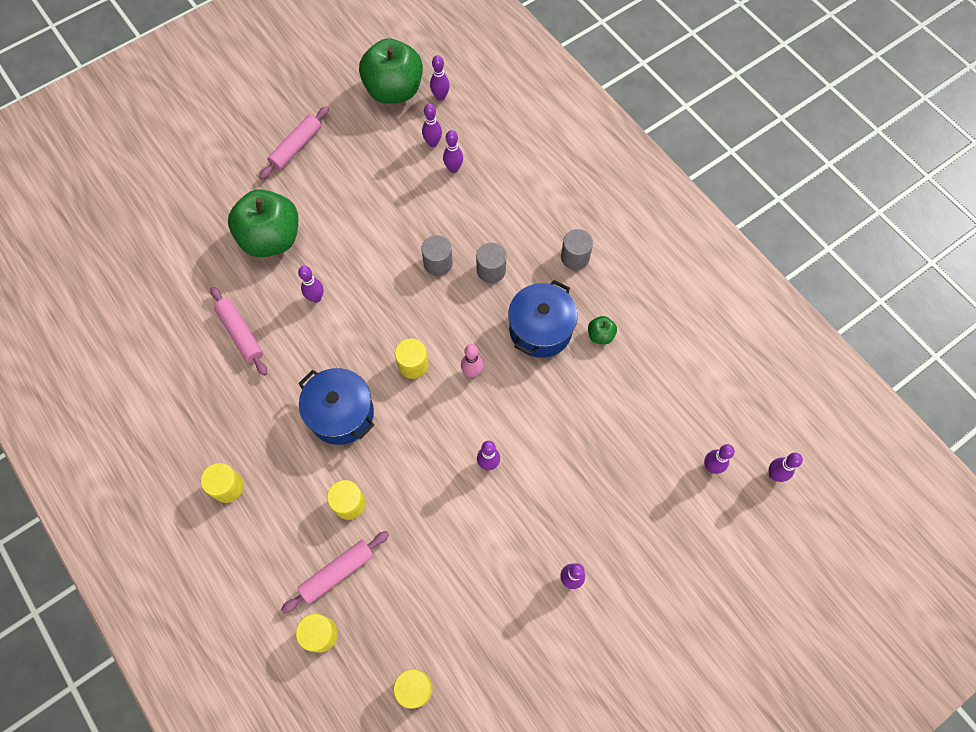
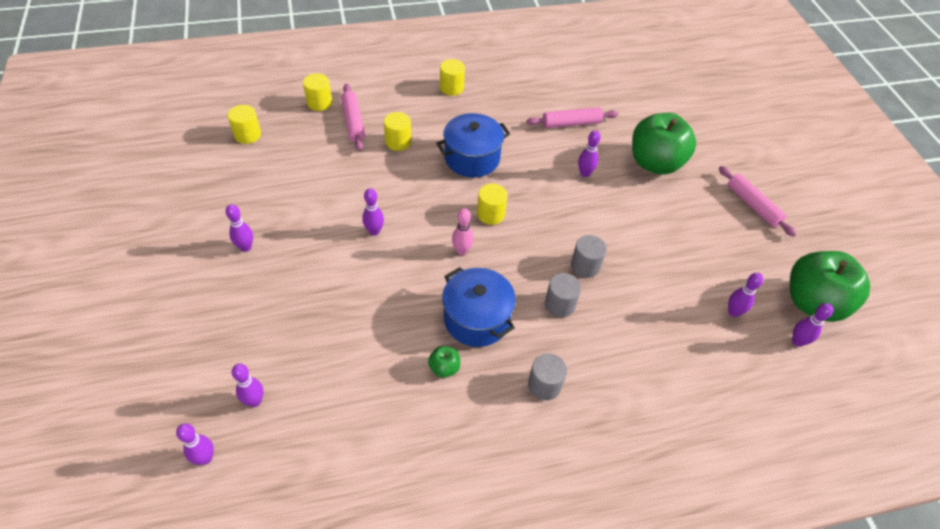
camera: 110 degrees right, 15 degrees down
purple bowling pin [443,130,463,173] -> none

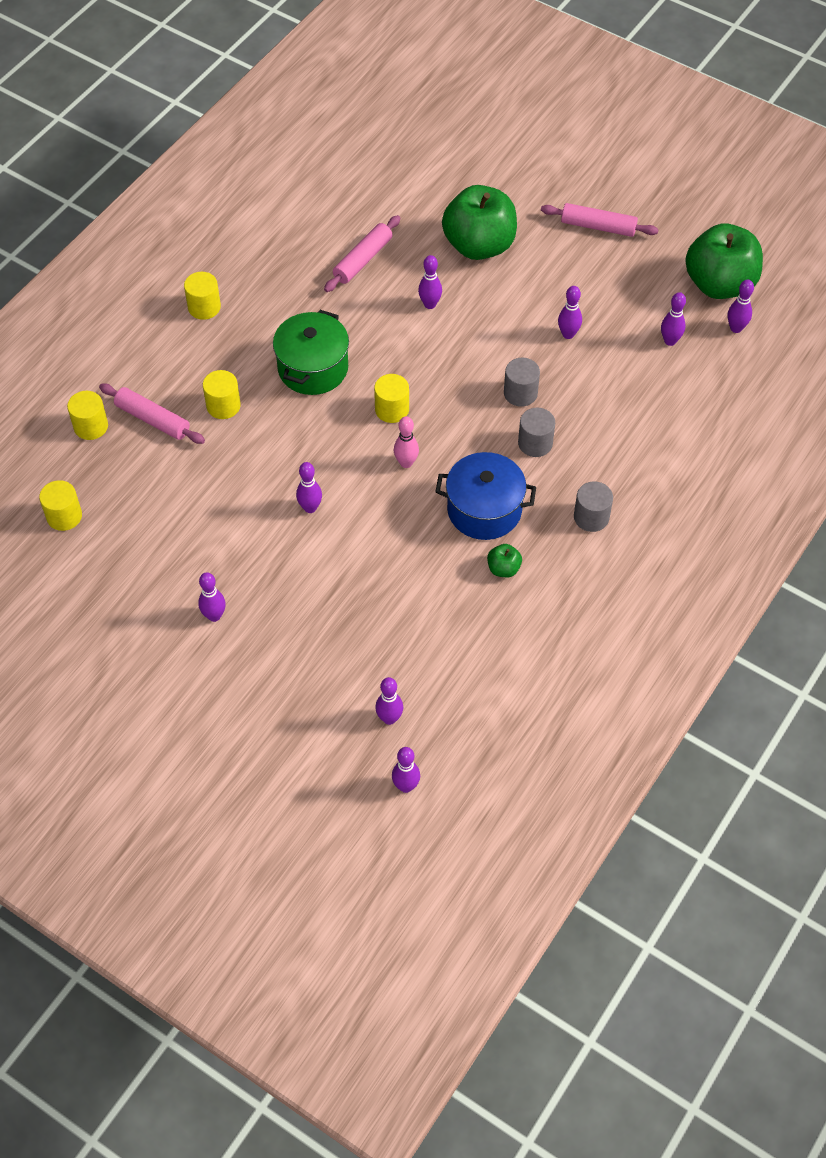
camera: 40 degrees left, 5 degrees up
blue pot [436,113,510,178] -> green pot [273,310,349,395]
none -> purple bowling pin [558,286,582,339]

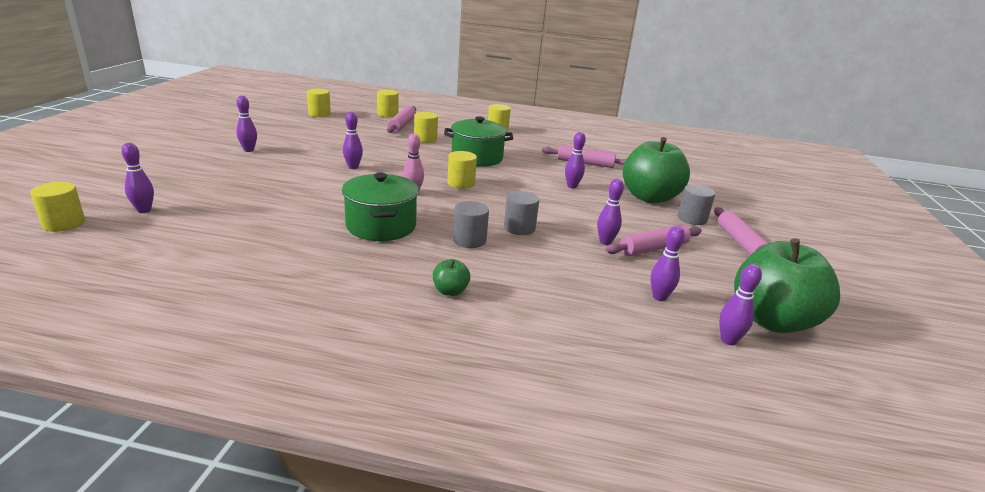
camera: 65 degrees right, 30 degrees down
purple bowling pin [392,747,420,793] -> yellow cylinder [30,182,85,232]
blue pot [435,452,536,540] -> green pot [342,173,419,241]
green apple [487,544,522,577] -> green apple moved to [433,259,470,296]
grey cylinder [574,481,613,532] -> grey cylinder moved to [678,185,715,225]
none -> pink rolling pin [606,224,702,256]

